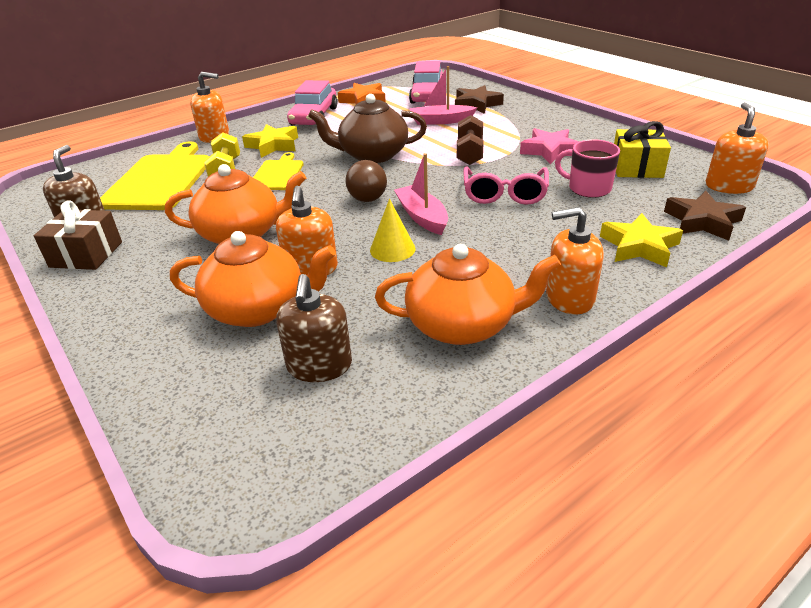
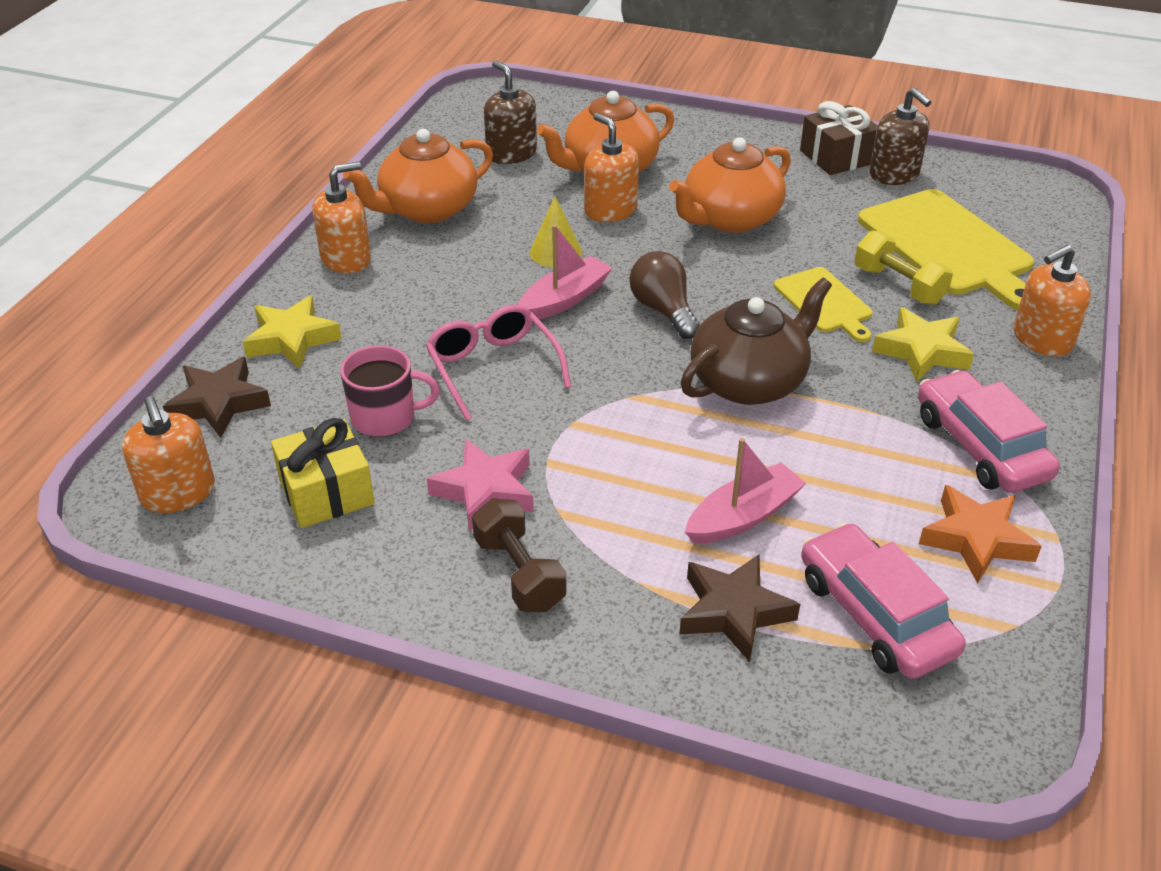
camera: 145 degrees right, 5 degrees up
pink boat [394,153,448,235] -> pink boat turned 75 degrees counterclockwise [518,225,612,320]
brown dumbbell [457,115,483,165] -> brown dumbbell moved to [472,498,567,612]

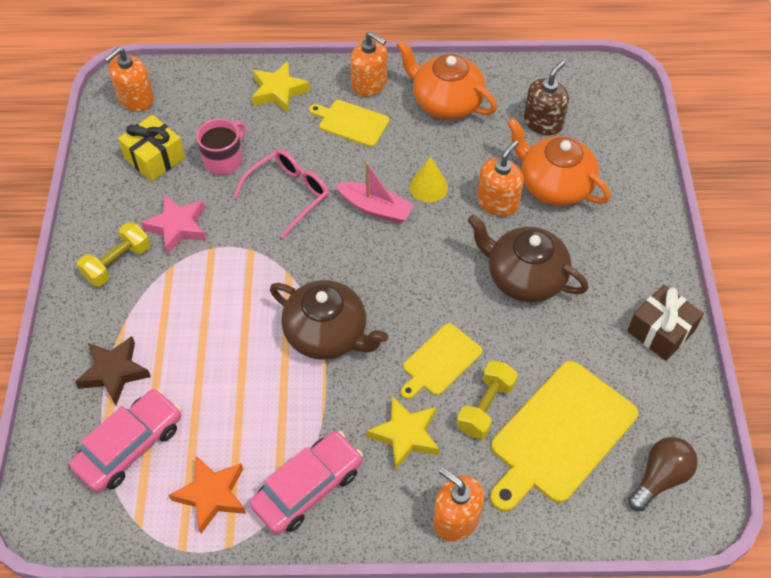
camera: 70 degrees right, 15 degrees up
brown star [163,357,271,438] -> none
pink mug [340,345,440,437] -> pink mug turned 120 degrees counterclockwise [196,118,246,175]
brown dumbbell [472,498,567,612] -> yellow dumbbell [77,222,150,287]
brown light bulb [629,251,700,339] -> brown light bulb moved to [628,437,698,511]
orange teapot [669,138,791,233] -> brown teapot [468,215,589,302]
pink boat [685,438,806,544] -> none
brown soap dispenser [870,88,932,185] -> none
none -> yellow cutting board [309,100,389,147]

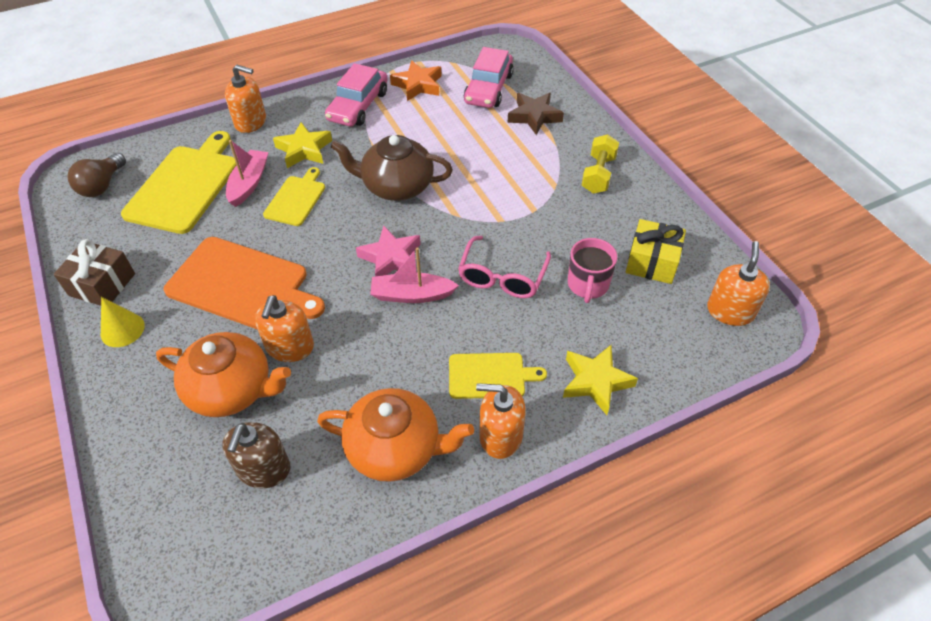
camera: 155 degrees right, 5 degrees down
pink star [141,194,206,255] -> pink star moved to [356,225,421,276]
yellow cone [410,156,448,202] -> yellow cone moved to [101,297,145,347]
yellow dumbbell [457,361,518,439] -> pink boat [226,140,268,207]
brown teapot [468,215,589,302] -> orange cutting board [164,237,325,330]

